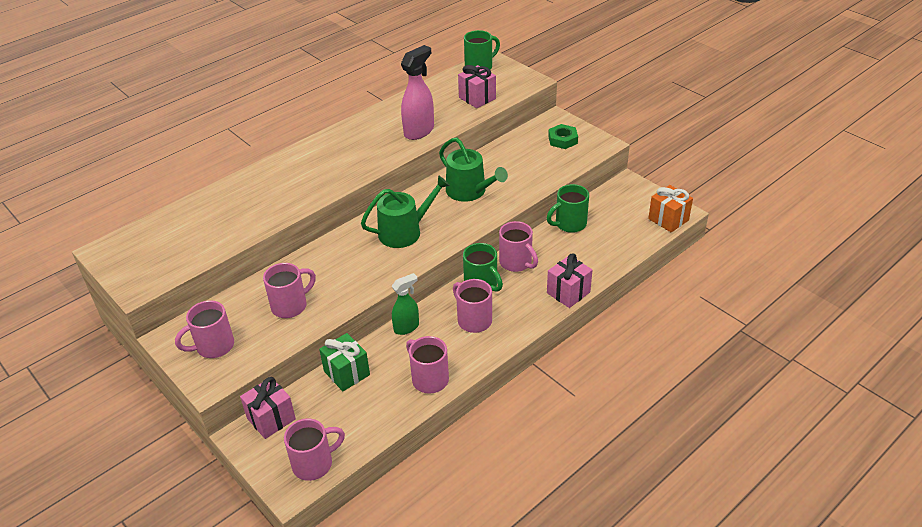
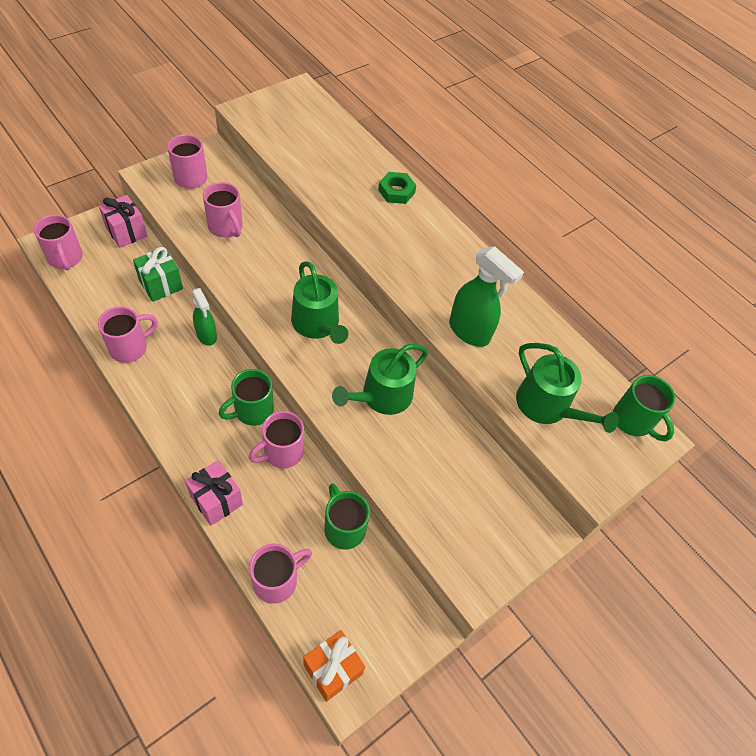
camera: 85 degrees right, 15 degrees up
pink spray bottle [401,45,434,140] -> green spray bottle [449,246,524,347]
pink mug [453,279,492,333] -> pink mug moved to [249,544,312,604]
pink gift [458,65,496,108] -> green watering can [516,343,619,433]
green nut [548,124,578,149] -> green nut moved to [378,172,416,204]

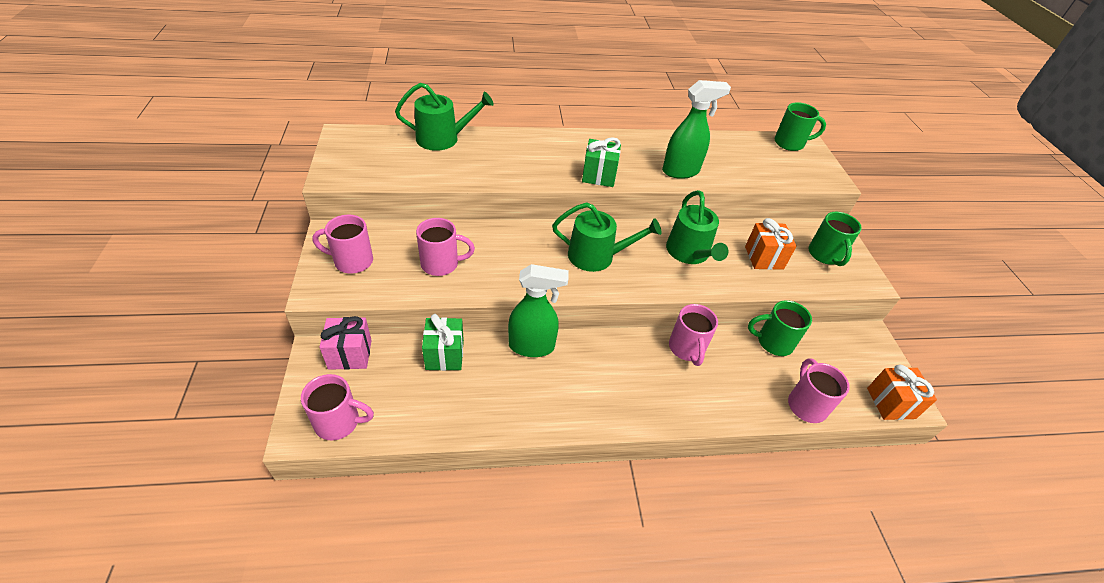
camera: 55 degrees left, 10 degrees down
pink mug [98,306,158,363] -> none
pink gift [185,460,243,526] -> none
green spray bottle [192,288,217,346] -> green spray bottle [508,264,569,357], size x1.54
green mug [218,369,274,426] -> green mug moved to [809,212,862,266]
green nut [378,172,416,204] -> none
green watering can [516,343,619,433] -> green watering can moved to [395,83,494,151]
none -> green gift [582,137,621,187]
none -> orange gift [745,218,797,270]

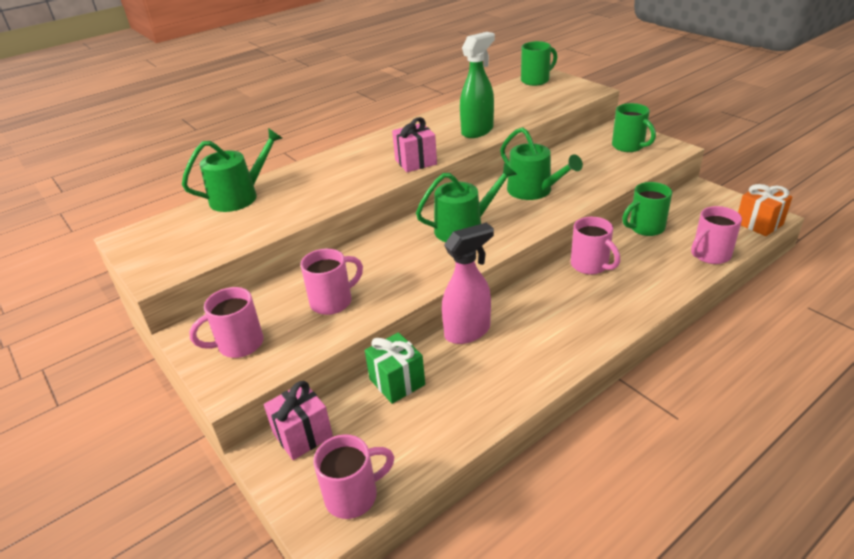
camera: 25 degrees left, 10 degrees down
green spray bottle [508,264,569,357] -> pink spray bottle [442,223,494,344]
green gift [582,137,621,187] -> pink gift [392,117,437,172]
orange gift [745,218,797,270] -> none
pink mug [788,358,850,423] -> pink mug turned 90 degrees counterclockwise [691,206,742,264]

